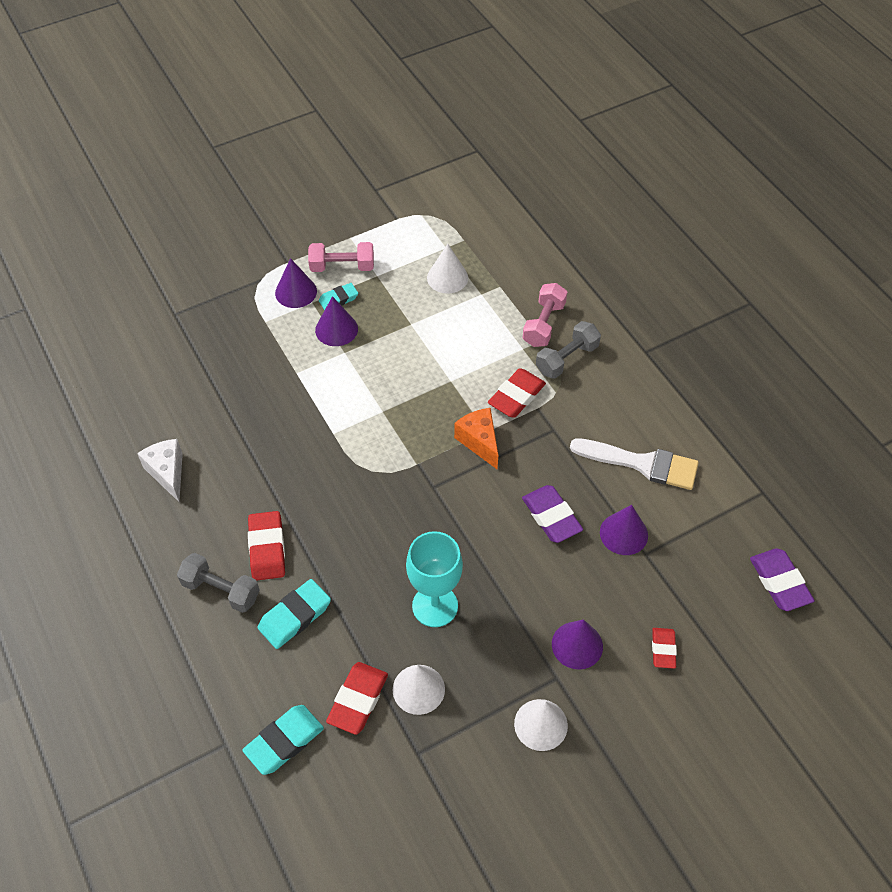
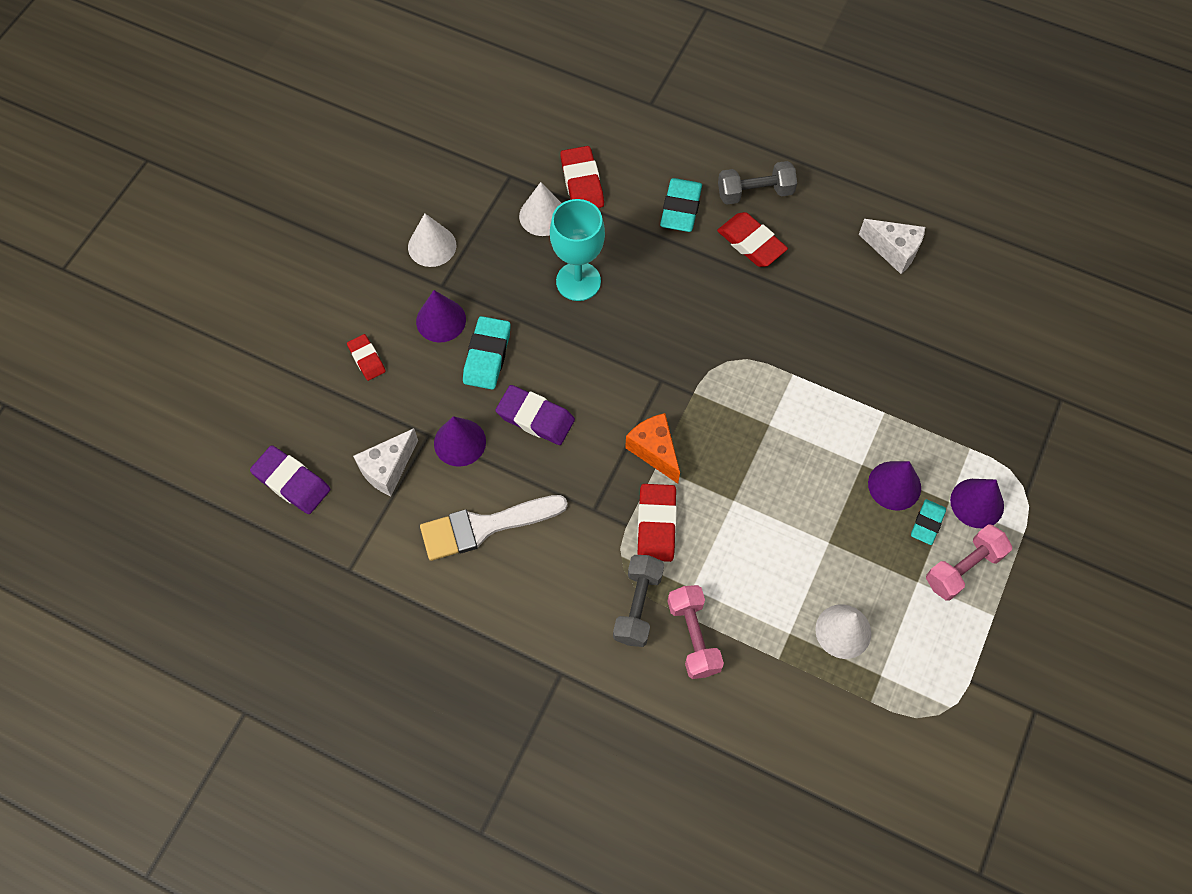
camera: 145 degrees right, 10 degrees up
turquoise eraser [242,705,324,775] -> turquoise eraser moved to [463,316,511,390]
orange cheese [454,408,498,469] -> orange cheese turned 150 degrees counterclockwise [625,413,680,484]
none -> white cheese [353,428,418,496]

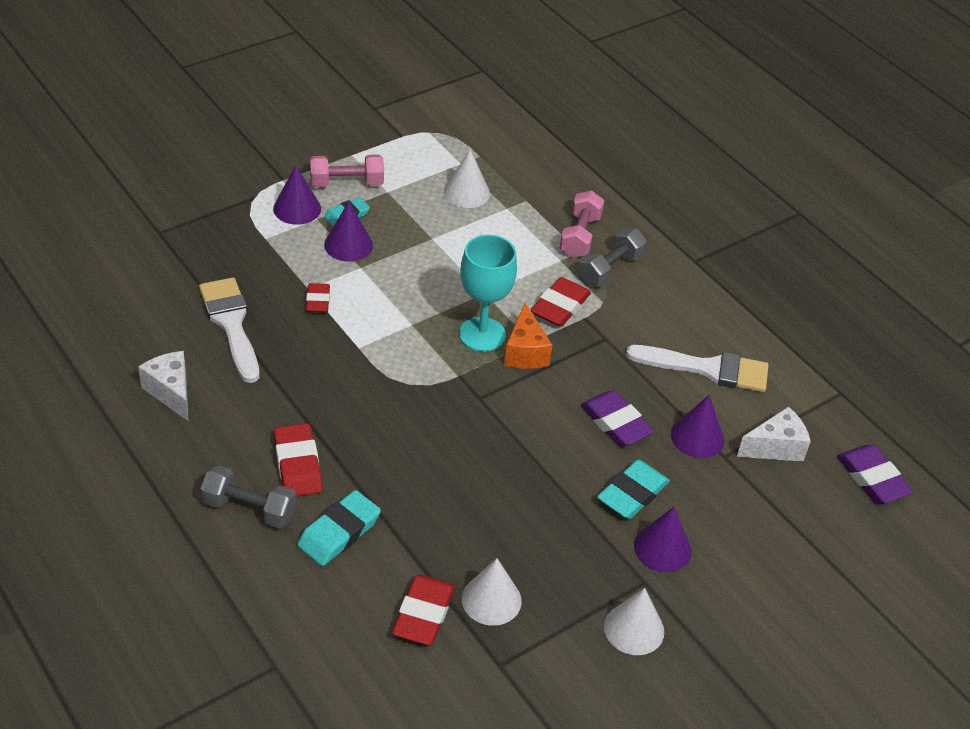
camera: 155 degrees left, 20 degrees down
red eraser [347,334,386,381] -> red eraser moved to [306,283,330,312]
turquoise goblet [550,199,605,301] -> turquoise goblet moved to [459,235,517,352]
none -> white brush [199,277,259,383]

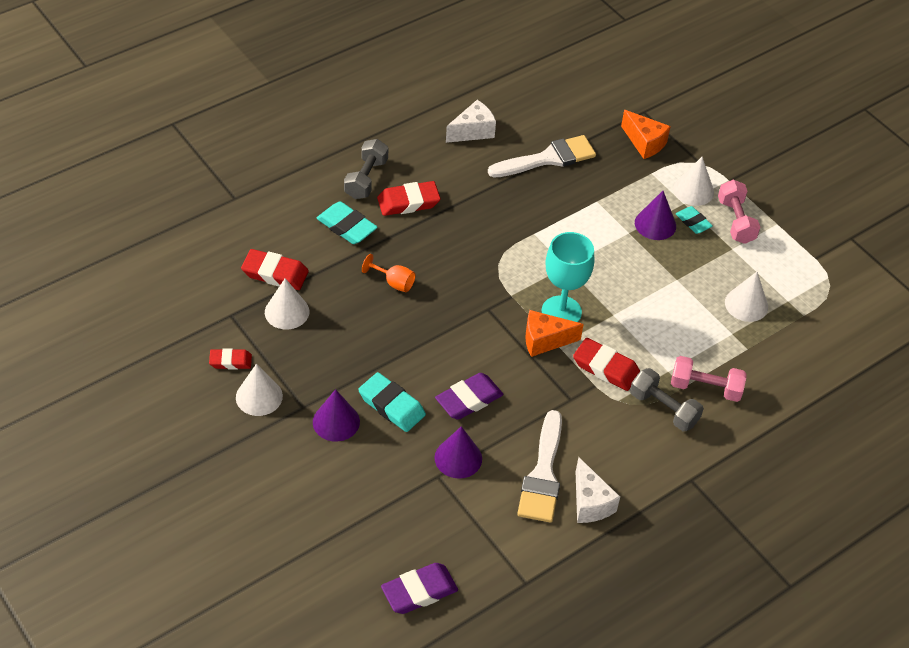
camera: 90 degrees right, 5 degrees up
purple cone [273,165,321,225] -> white cone [673,157,714,206]
red eraser [306,283,330,312] -> red eraser moved to [209,348,252,369]
white cheese [737,406,811,462] -> white cheese moved to [576,457,620,523]
none -> orange goblet [362,254,416,292]
none -> orange cheese [621,110,671,159]

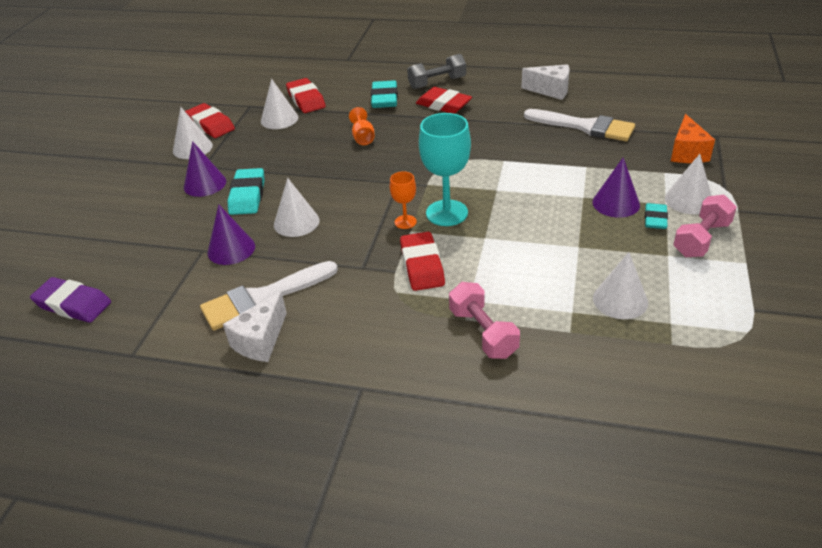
camera: 55 degrees right, 10 degrees down
red eraser [209,348,252,369] -> red eraser [185,103,235,138], size x1.58
purple eraser [435,373,503,420] -> white cone [274,178,319,237]
orange cheese [525,310,584,357] -> orange goblet [390,171,417,229]
grey dumbbell [630,368,704,431] -> none

